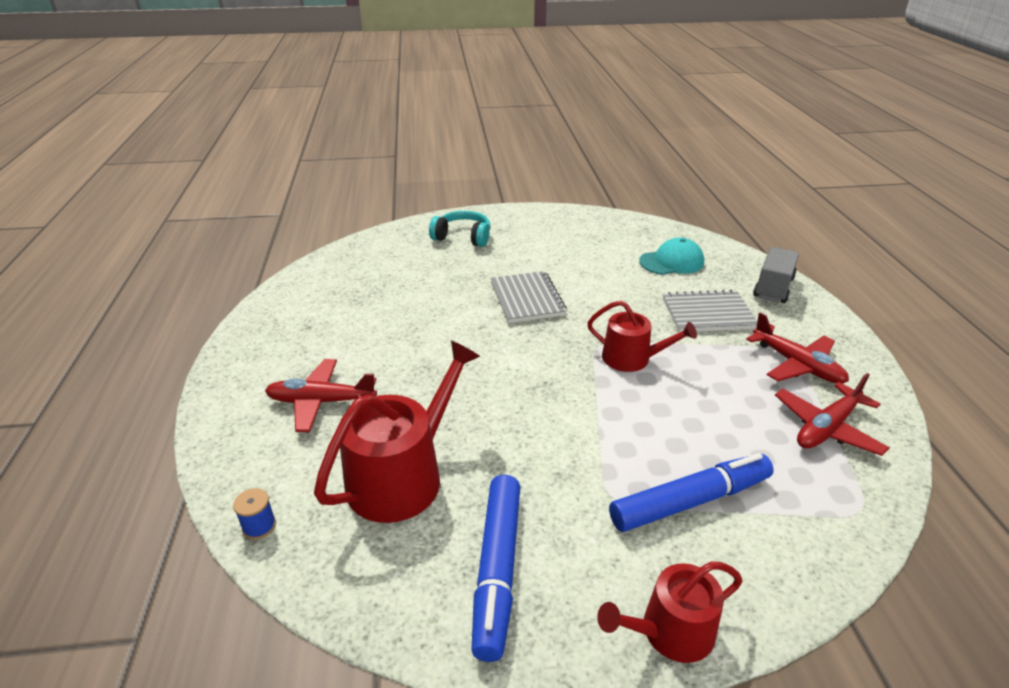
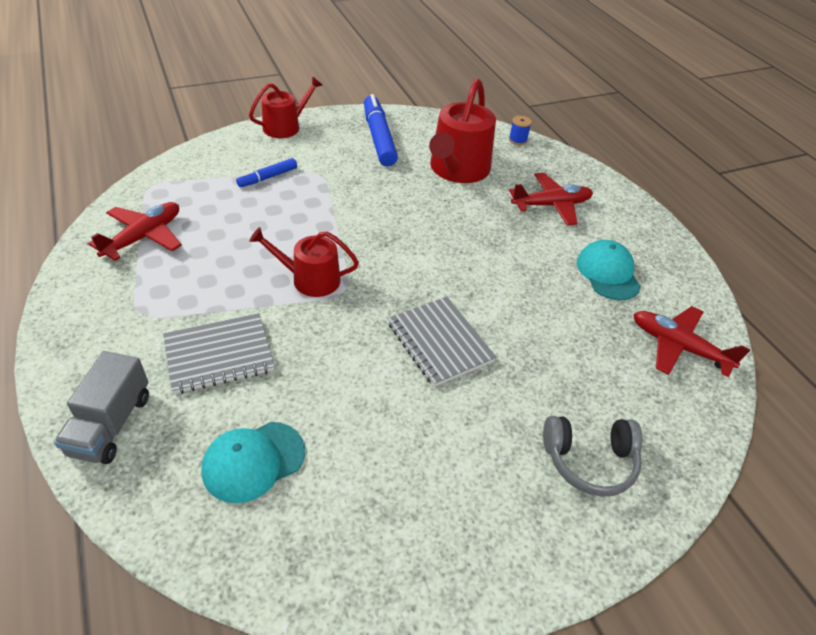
camera: 160 degrees right, 10 degrees up
turquoise headphones [429,211,491,247] -> grey headphones [543,416,643,497]
blue marker [609,453,774,532] -> blue marker [236,158,297,187], size x0.54
red plane [746,312,849,384] -> red plane moved to [633,306,751,377]
none -> turquoise cap [577,240,641,300]

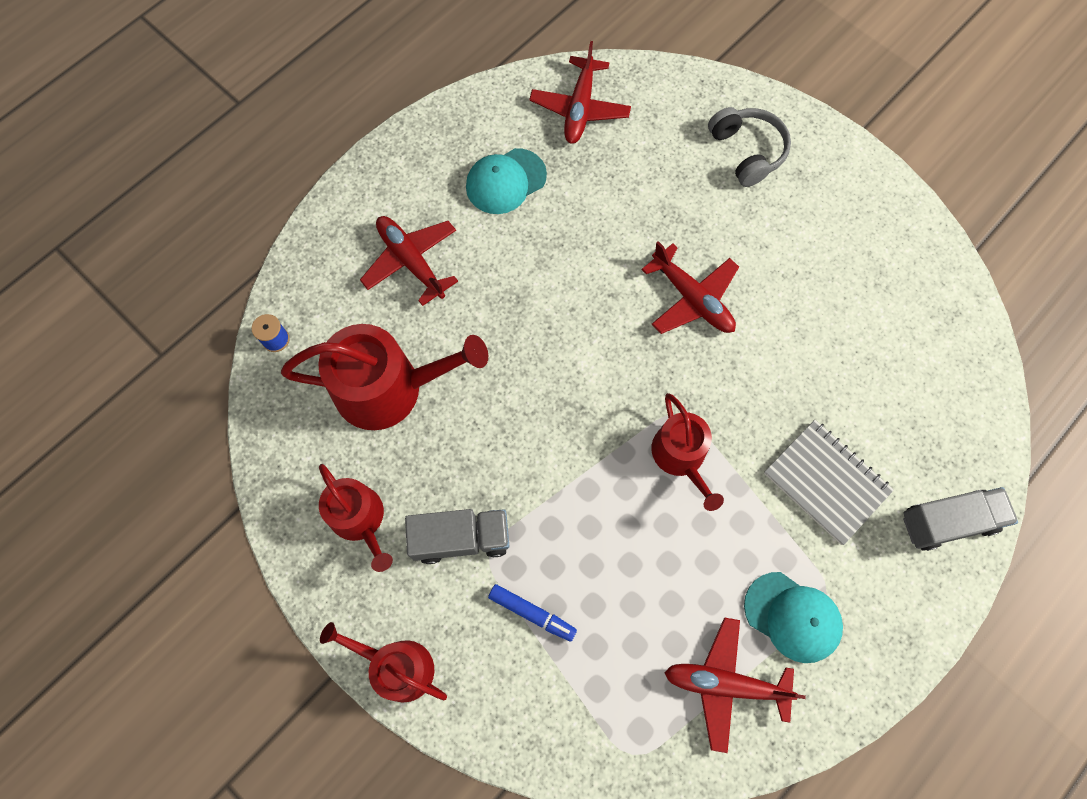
camera: 110 degrees left, 25 degrees up
turquoise cap [201,422,305,503] -> turquoise cap moved to [744,572,843,663]
blue marker [364,94,398,166] -> red watering can [319,464,393,572]
grey notebook [388,296,497,387] -> red plane [641,241,739,334]
none -> grey truck [405,509,509,564]

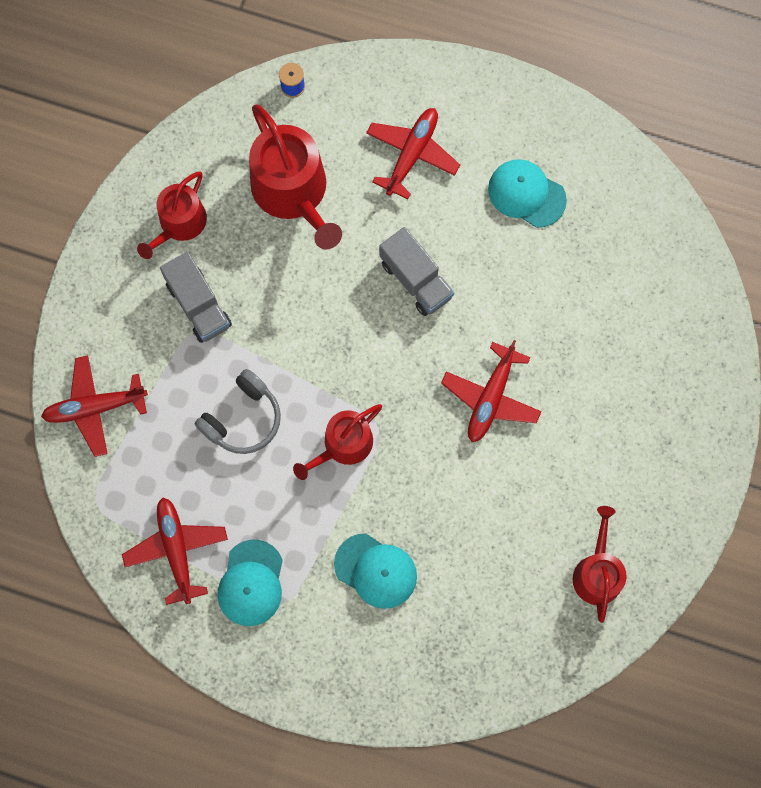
camera: 65 degrees right, 5 degrees up
red watering can [320,622,447,703] -> red watering can moved to [573,506,627,623]
blue marker [488,584,577,642] -> none
red plane [529,41,631,144] -> red plane moved to [41,355,148,457]
grey headphones [708,107,791,187] -> grey headphones moved to [195,369,281,454]
grey notebook [764,420,894,545] -> turquoise cap [334,533,417,609]
grey truck [903,487,1018,551] -> grey truck moved to [379,227,454,316]

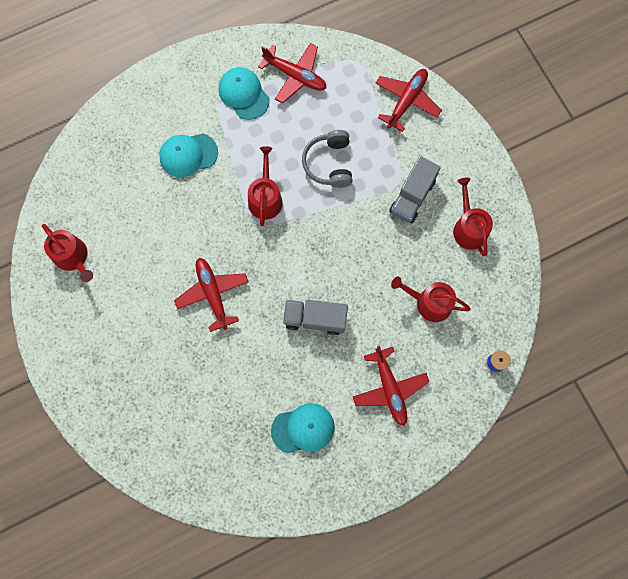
camera: 135 degrees right, 0 degrees up
grey truck [160,252,232,343] -> grey truck turned 75 degrees counterclockwise [390,156,441,223]
red watering can [249,105,342,249] -> red watering can [391,277,471,322], size x0.62

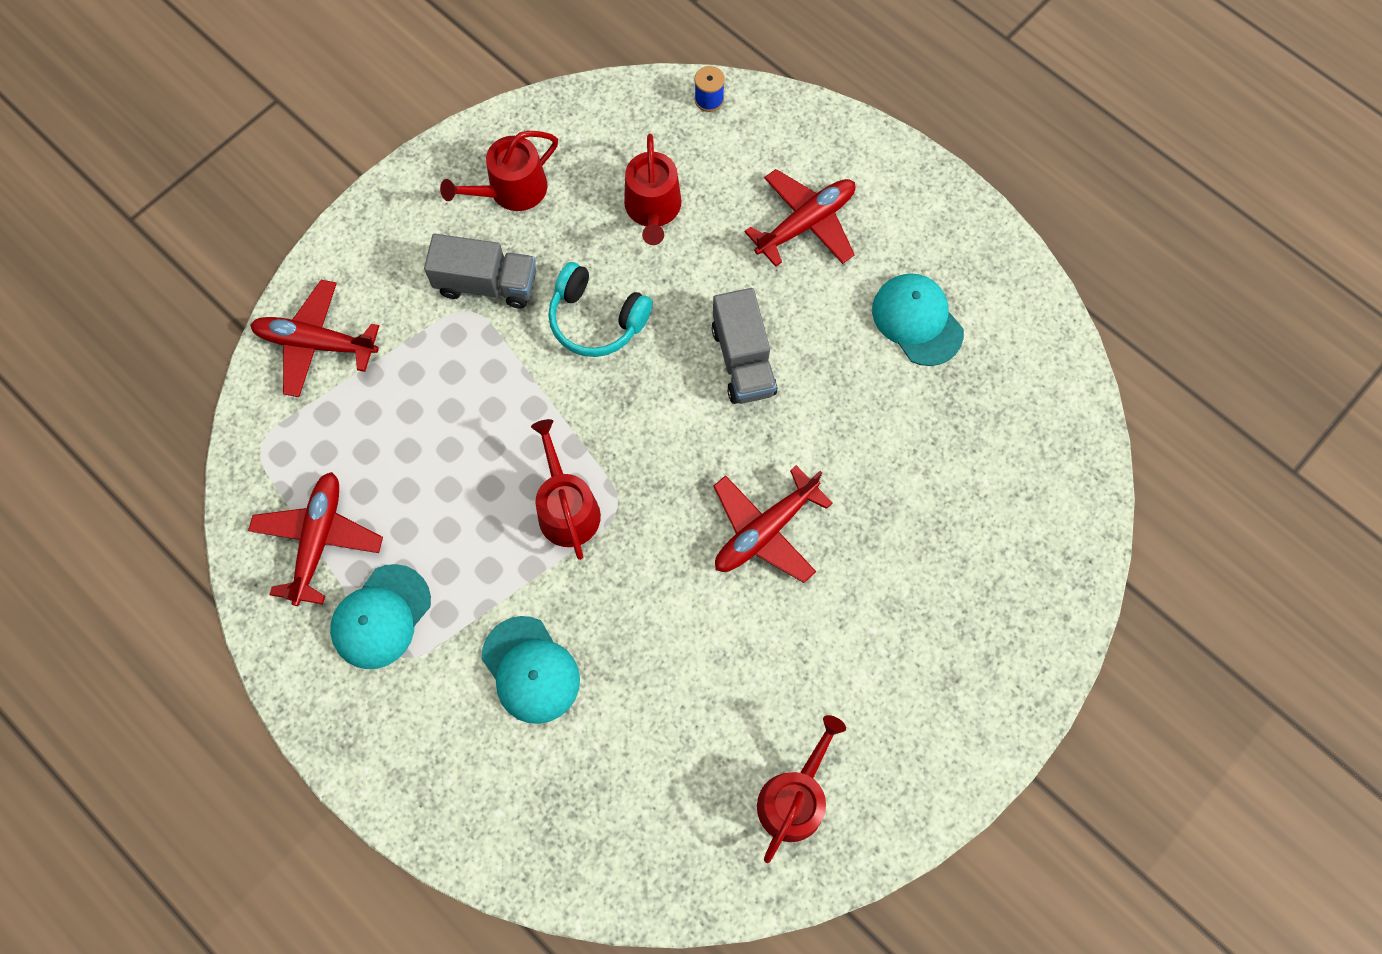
camera: 110 degrees left, 5 degrees down
red watering can [248,146,283,226] -> red watering can turned 90 degrees clockwise [531,419,601,560]
grey headphones [302,130,353,188] -> none
none -> turquoise headphones [548,262,653,357]

